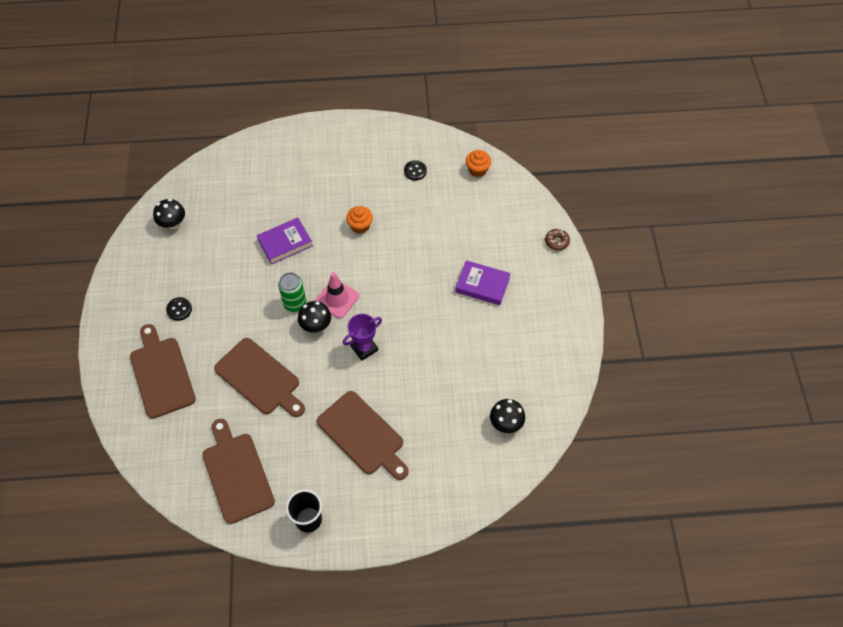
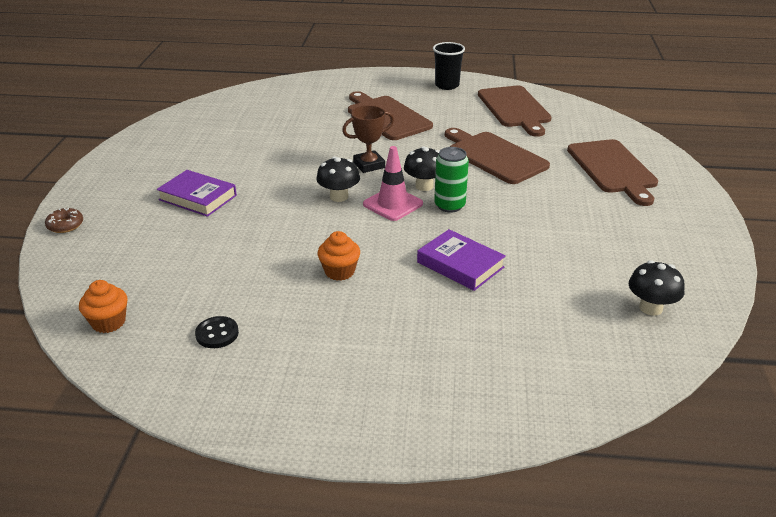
camera: 170 degrees left, 25 degrees down
black button [166,297,192,321] -> none
purple book [257,218,313,265] -> purple book turned 60 degrees clockwise [417,229,506,291]
purple trophy [343,314,382,361] -> brown trophy [342,105,394,173]
black mushroom [490,399,525,433] -> black mushroom moved to [316,157,360,202]

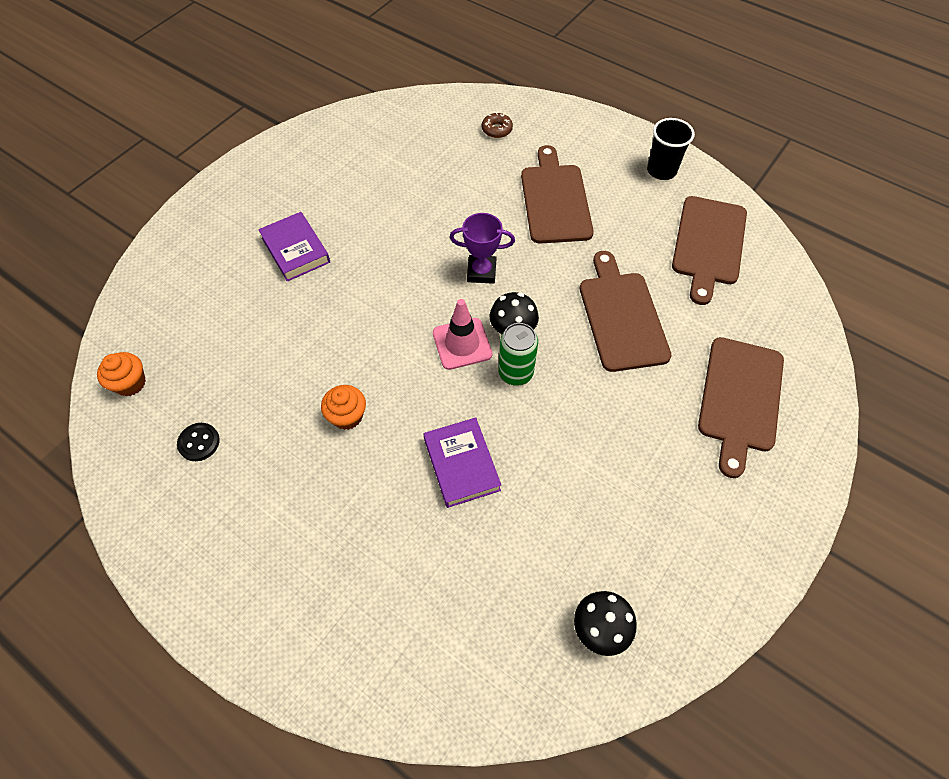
camera: 30 degrees right, 25 degrees up
brown donut [45,208,83,233] -> brown donut moved to [482,113,513,138]
black mushroom [316,157,360,202] -> none
brown trophy [342,105,394,173] -> purple trophy [450,213,515,284]

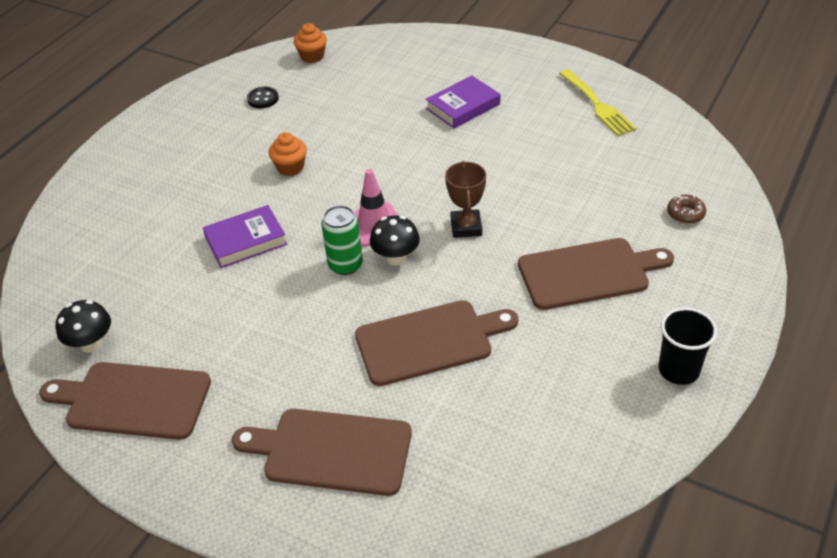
camera: 85 degrees right, 15 degrees down
purple trophy [450,213,515,284] -> brown trophy [445,161,486,238]
brown cutting board [672,196,747,305] -> brown cutting board moved to [39,362,211,440]
none -> yellow fork [559,69,637,136]

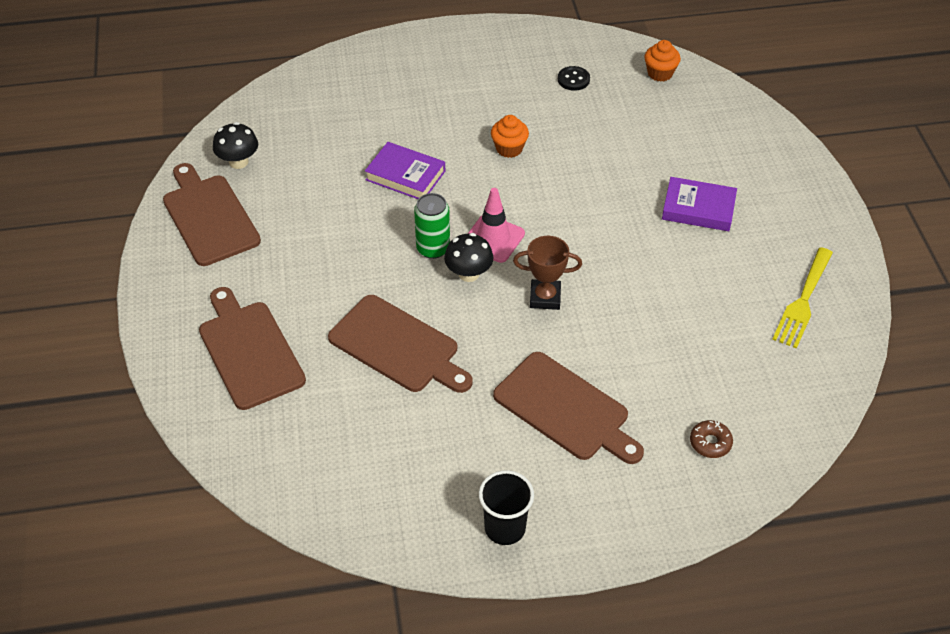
camera: 50 degrees right, 5 degrees up
brown trophy [445,161,486,238] -> brown trophy turned 45 degrees clockwise [513,236,582,310]

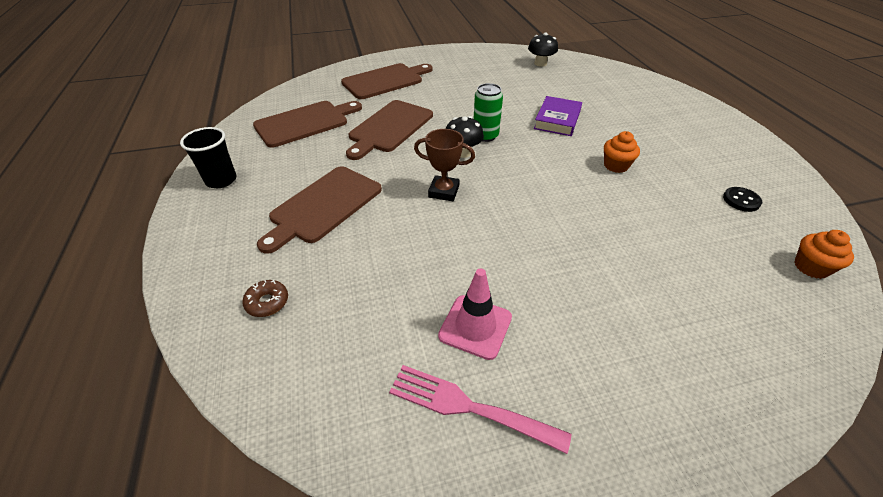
camera: 85 degrees right, 5 degrees down
brown cutting board [163,163,261,266] -> brown cutting board moved to [253,101,362,148]
pink traffic cone [468,188,525,263] -> pink traffic cone moved to [438,268,512,360]
brown trophy [513,236,582,310] -> brown trophy turned 75 degrees counterclockwise [414,129,475,201]
purple book [662,177,737,231] -> none
yellow fork [772,247,833,349] -> pink fork [389,365,572,454]

